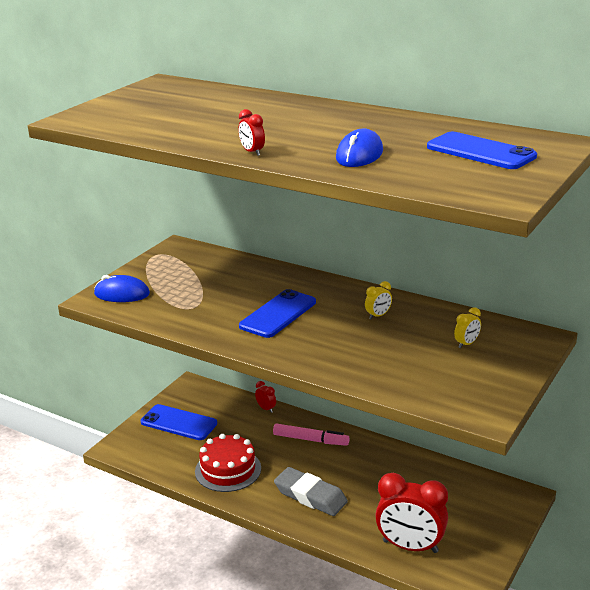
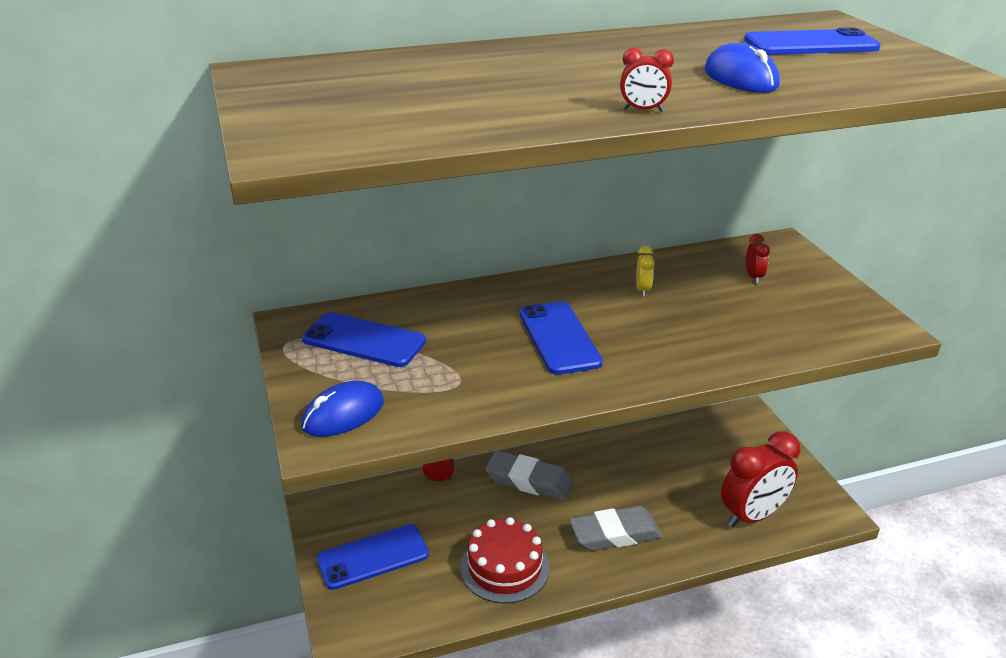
camera: 50 degrees left, 5 degrees up
pink marker [273,424,350,446] -> grey eraser [485,451,573,501]
yellow clock [454,307,481,348] -> red clock [746,234,770,283]
none -> blue phone [302,312,426,367]

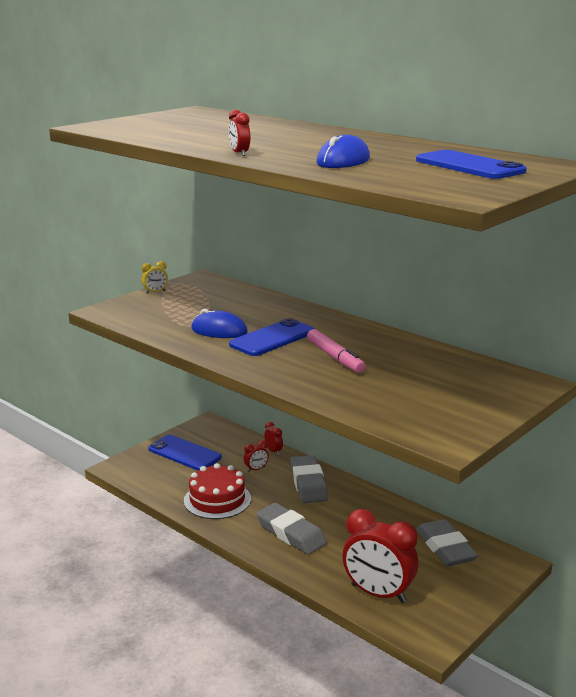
camera: 60 degrees right, 10 degrees down
blue mouse [301,381,384,437] -> blue mouse moved to [191,309,248,338]
blue phone [302,312,426,367] -> none
yellow clock [636,246,655,297] -> yellow clock moved to [141,261,168,294]
red clock [746,234,770,283] -> red clock moved to [244,440,269,472]
none -> pink marker [307,329,366,373]
none -> grey eraser [416,519,478,566]

